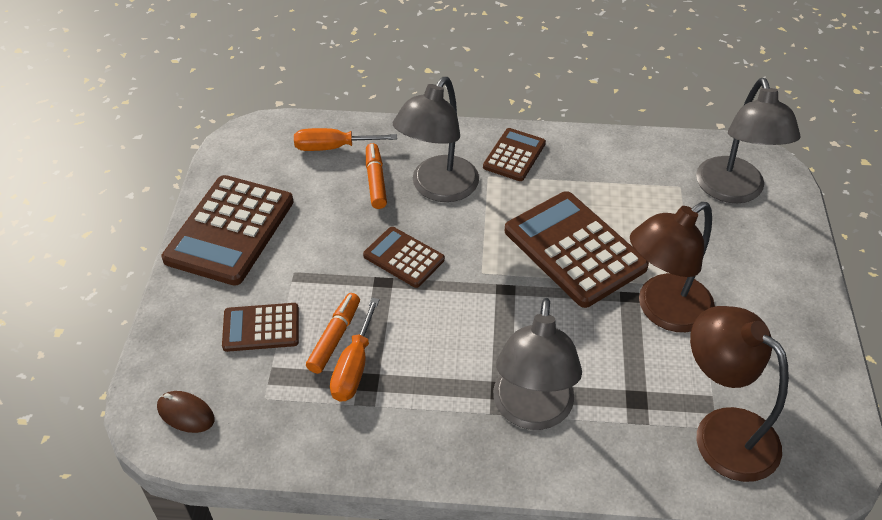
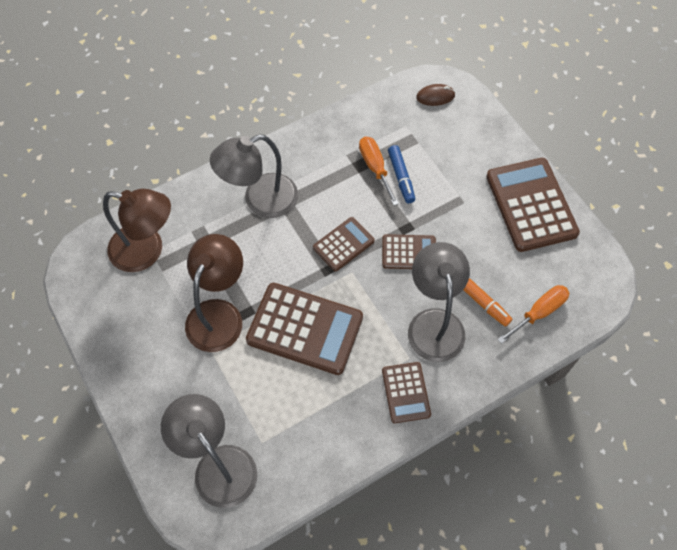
camera: 145 degrees right, 15 degrees up
brown calculator [222,303,299,352] -> brown calculator moved to [313,217,375,271]
orange marker [306,293,360,374] -> blue marker [388,145,415,203]
grey lamp [493,298,582,430] -> grey lamp turned 90 degrees counterclockwise [210,135,298,218]

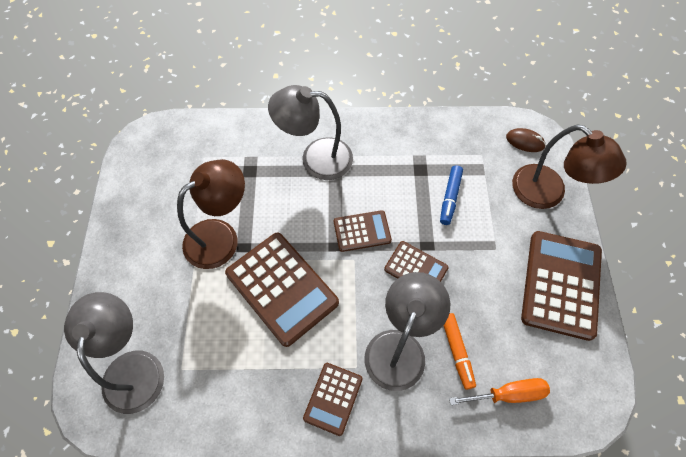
camera: 30 degrees right, 0 degrees up
brown lamp [103,189,171,272] -> brown lamp moved to [512,125,627,209]
orange screwdriver [359,137,399,206] -> none

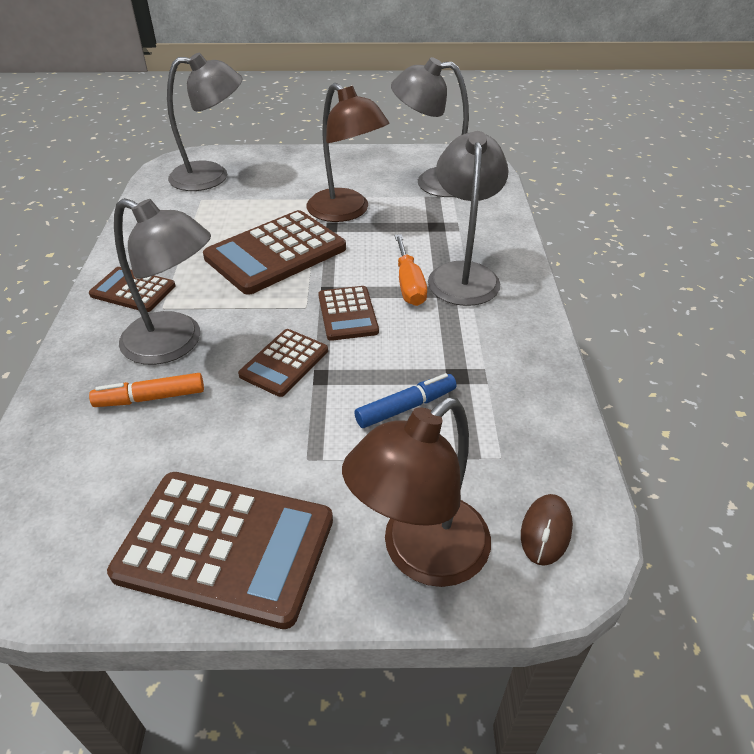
camera: 90 degrees right, 20 degrees down
blue marker [440,165,463,225] -> blue marker turned 135 degrees clockwise [354,373,457,428]
orange screwdriver [449,378,550,405] -> orange screwdriver moved to [395,234,427,306]
none -> grey lamp [391,57,469,197]

